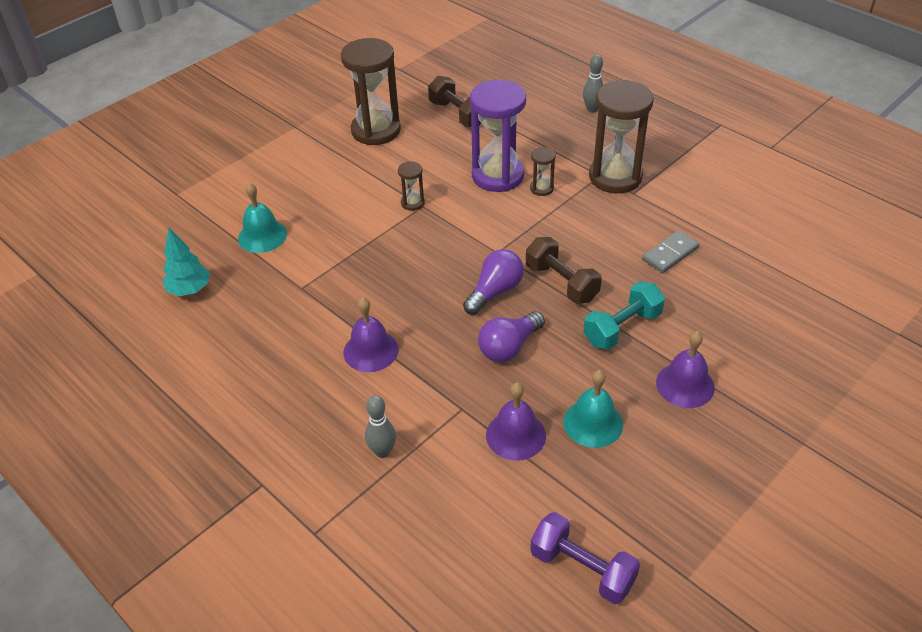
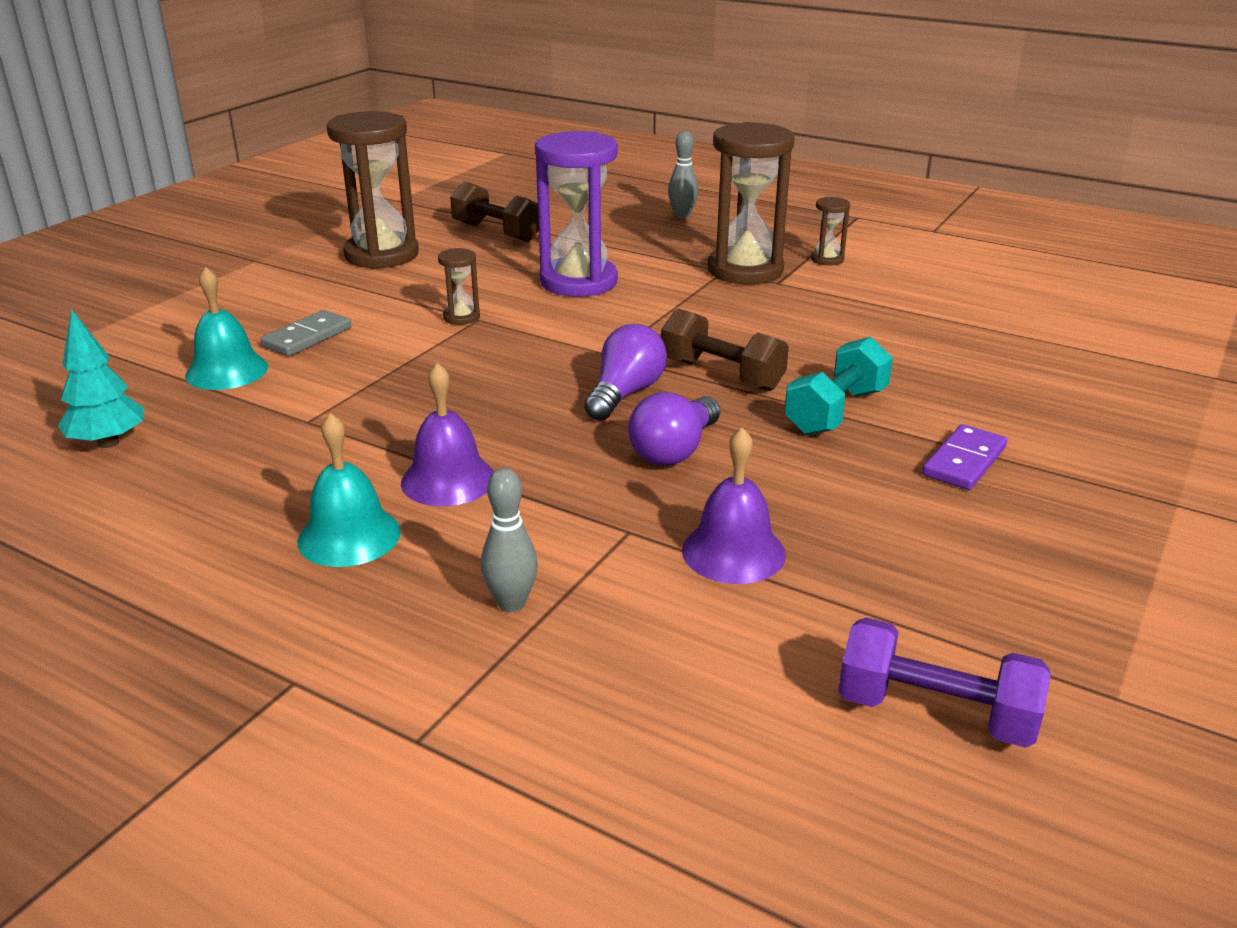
camera: 15 degrees left, 15 degrees down
brown hourglass [530,147,556,196] -> brown hourglass moved to [811,197,850,266]
turquoise bell [563,370,623,448] -> turquoise bell moved to [297,413,401,567]
grey domino [642,230,699,273] -> grey domino moved to [260,310,351,356]
purple bell [656,331,715,408] -> purple domino [922,424,1007,490]

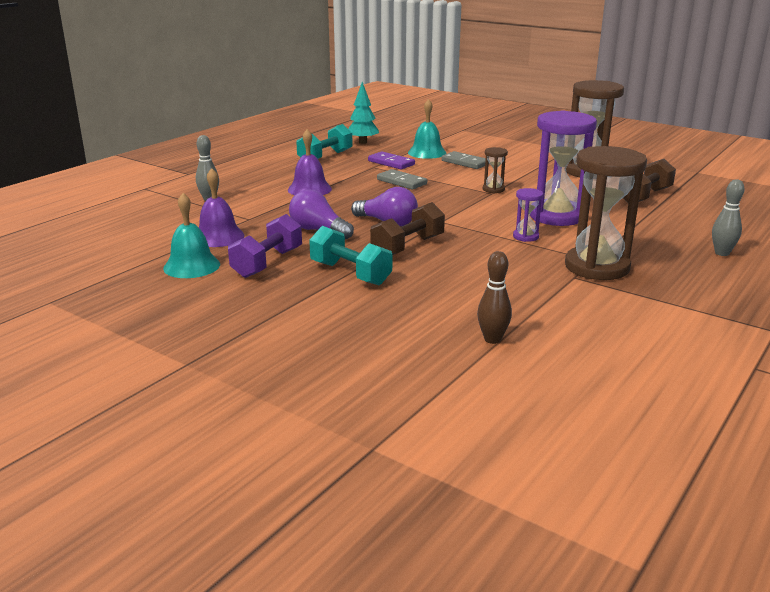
camera: 95 degrees right, 5 degrees down
turquoise bell [297,413,401,567] -> turquoise bell moved to [163,193,220,278]
brown hourglass [811,197,850,266] -> none
purple dumbbell [838,617,1051,748] -> purple dumbbell moved to [228,214,302,278]
purple domino [922,424,1007,490] -> purple domino moved to [368,152,415,170]
none -> turquoise dumbbell [296,124,353,159]
none -> grey domino [377,169,427,190]
none -> brown bowling pin [477,251,512,344]
none -> purple hourglass [513,188,543,242]

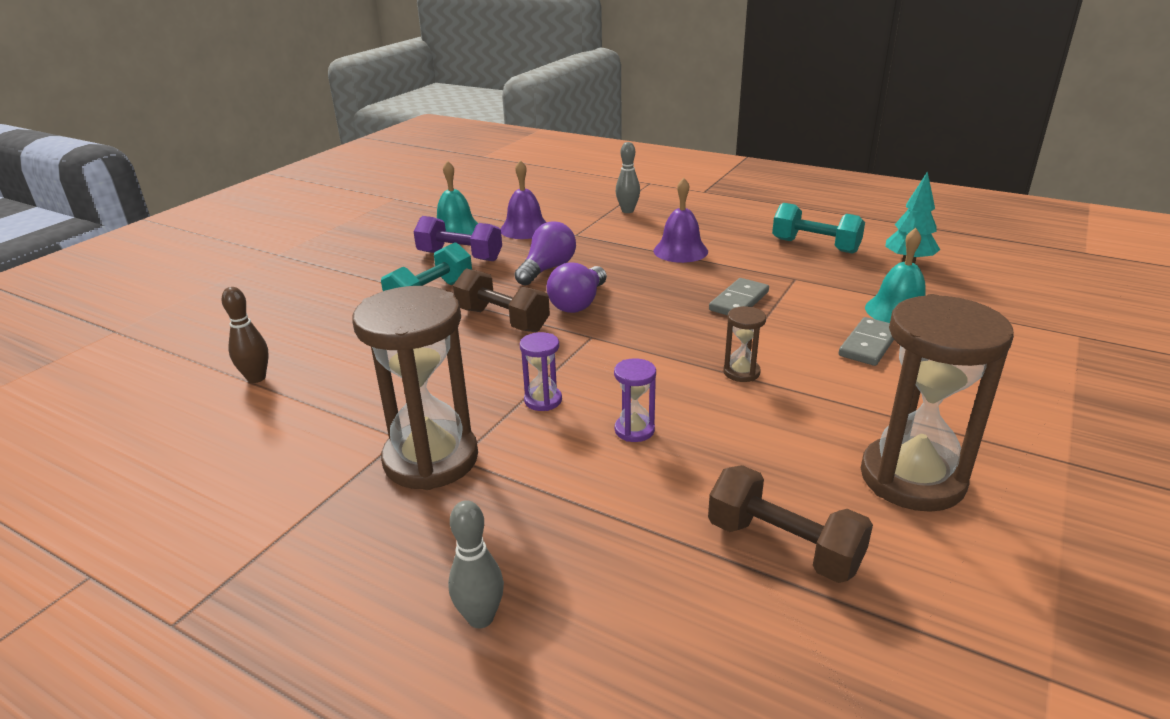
camera: 85 degrees right, 5 degrees up
purple domino [368,152,415,170] -> none
purple hourglass [530,111,597,226] -> purple hourglass [614,358,656,442], size x0.44

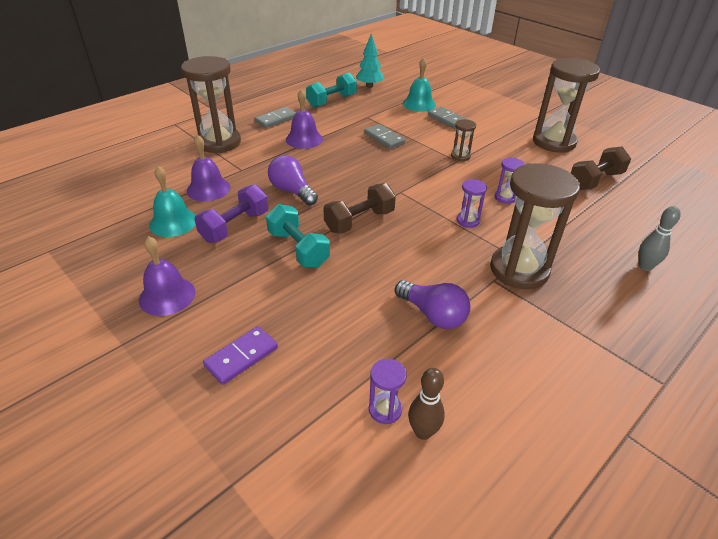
camera: 75 degrees left, 10 degrees up
brown bowling pin [222,287,269,383] -> brown bowling pin moved to [408,368,445,440]
purple light bulb [547,262,607,313] -> purple light bulb moved to [395,280,471,329]
grey bowling pin [616,142,640,213] -> brown hourglass [181,56,241,153]
none -> purple bell [139,236,195,316]
none -> purple domino [203,326,278,385]
none -> grey domino [255,107,296,128]
none -> purple hourglass [369,359,407,424]

